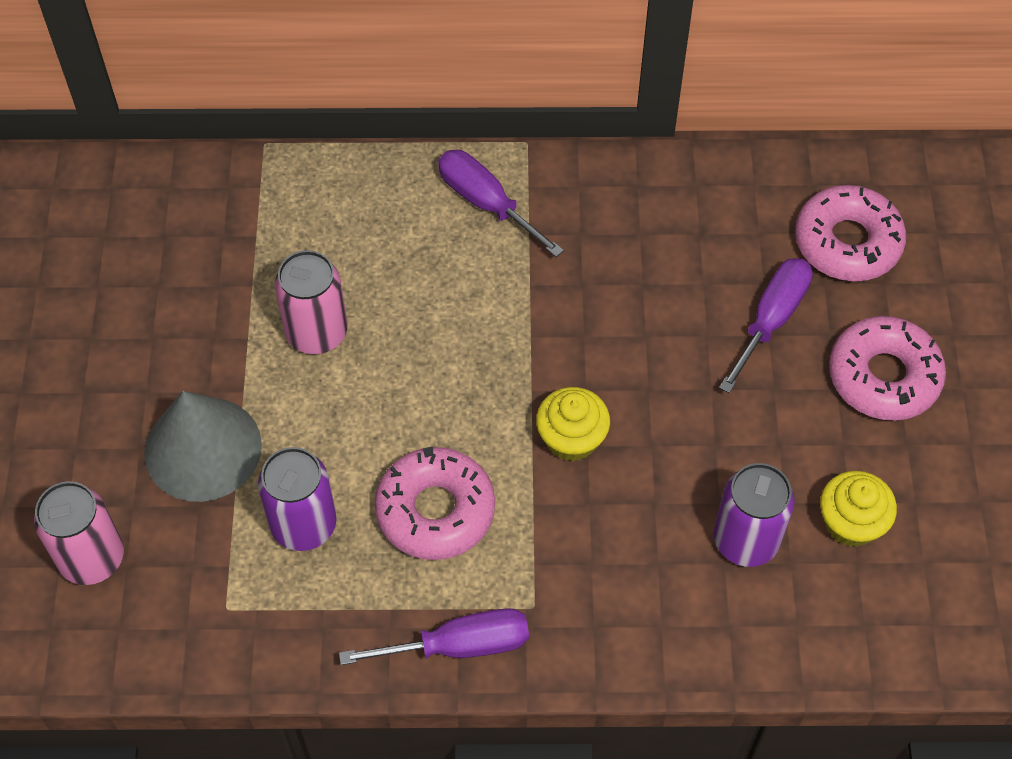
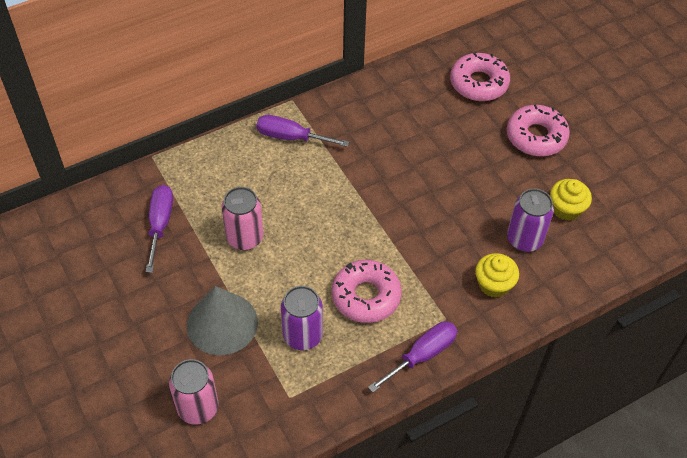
camera: 30 degrees left, 5 degrees down
yellow cupcake [536,387,610,461] -> yellow cupcake moved to [475,253,519,298]
purple screwdriver [719,258,813,393] -> purple screwdriver moved to [146,185,173,273]

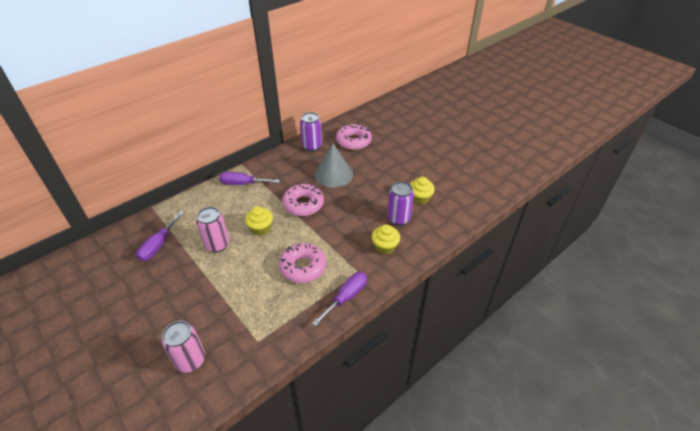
camera: 10 degrees left, 10 degrees down
purple screwdriver [146,185,173,273] -> purple screwdriver turned 150 degrees counterclockwise [136,211,184,261]
grey cone [187,286,258,355] -> grey cone moved to [315,143,353,187]
purple can [281,286,323,350] -> purple can moved to [300,112,322,152]
pink donut [507,105,570,156] -> pink donut moved to [282,184,324,216]
none -> yellow cupcake [245,206,273,236]

